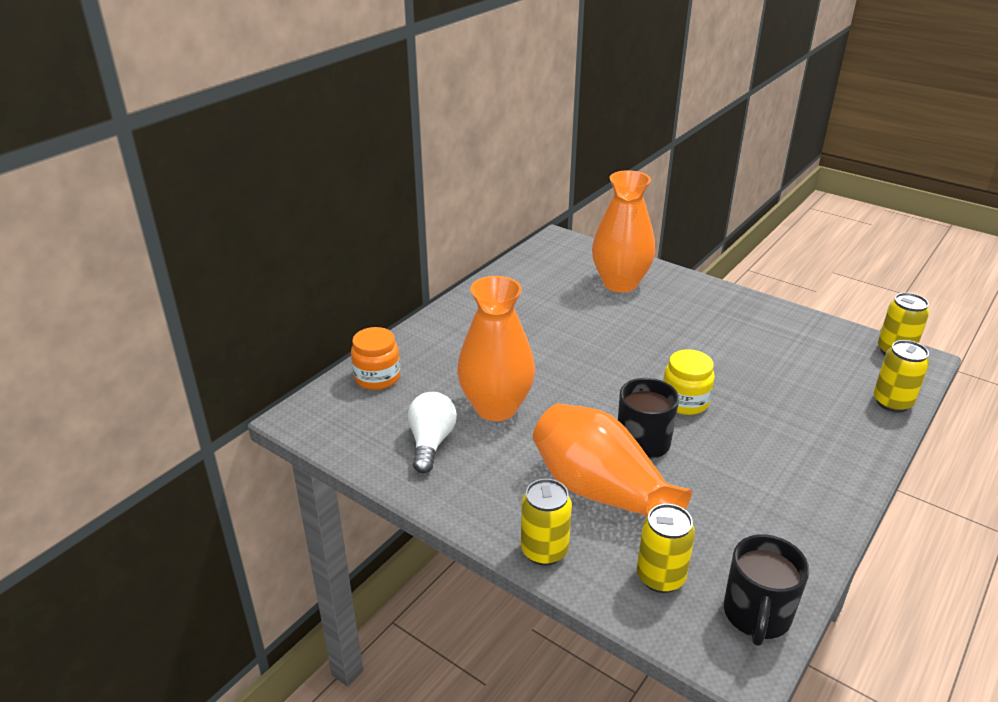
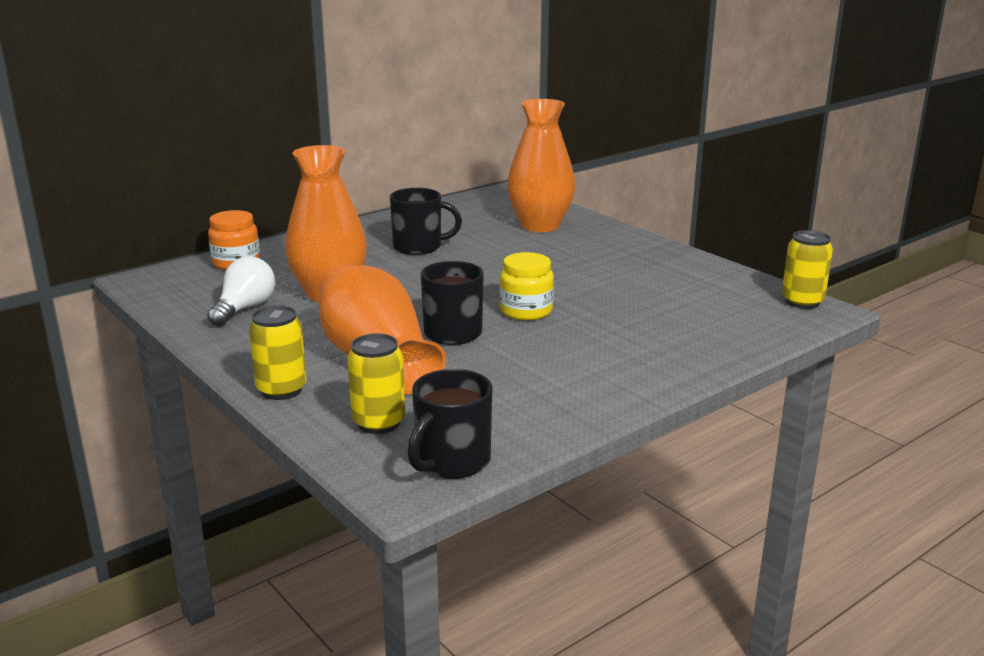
camera: 15 degrees right, 10 degrees down
yellow can [874,340,929,412] -> none
none -> black mug [390,188,462,255]

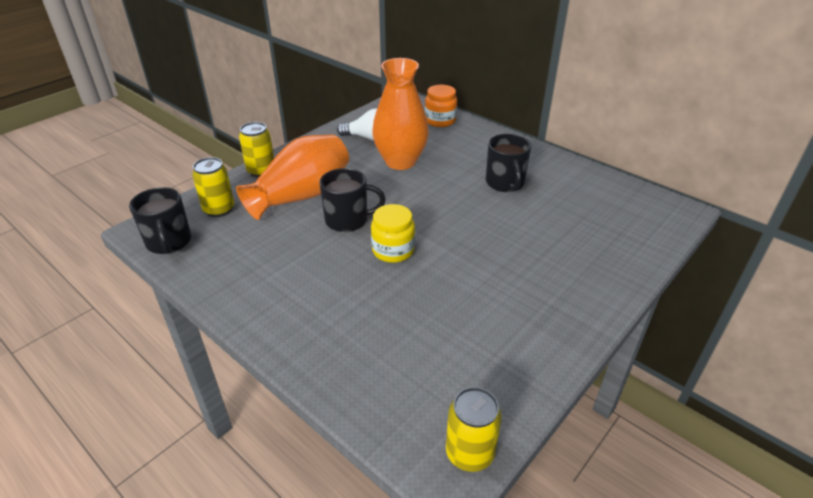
camera: 80 degrees right, 15 degrees up
black mug [407,369,493,479] -> black mug turned 135 degrees counterclockwise [129,187,191,254]
orange vase [507,99,575,232] -> none

